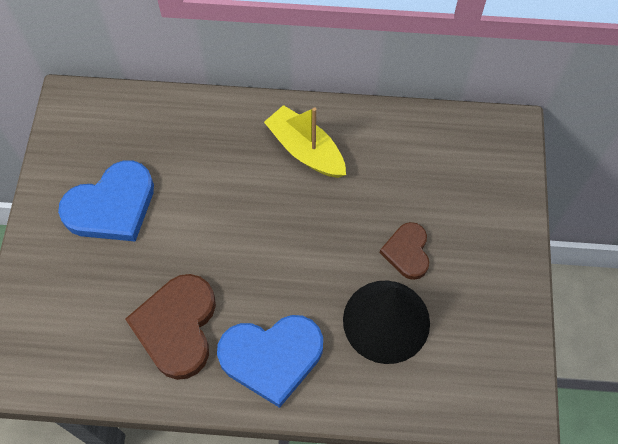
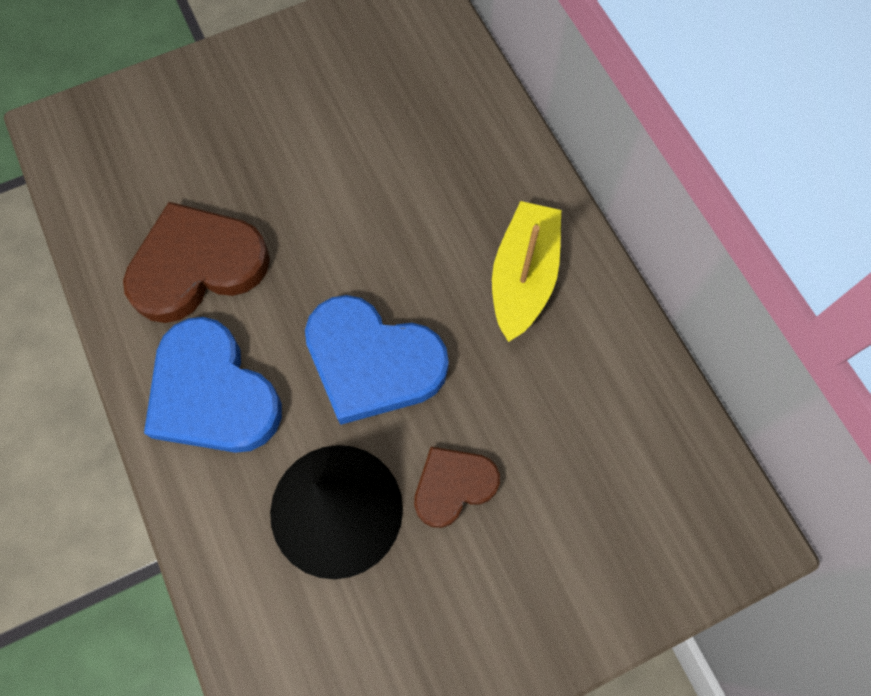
camera: 60 degrees right, 5 degrees up
blue heart [58,160,154,242] -> blue heart moved to [305,295,449,425]

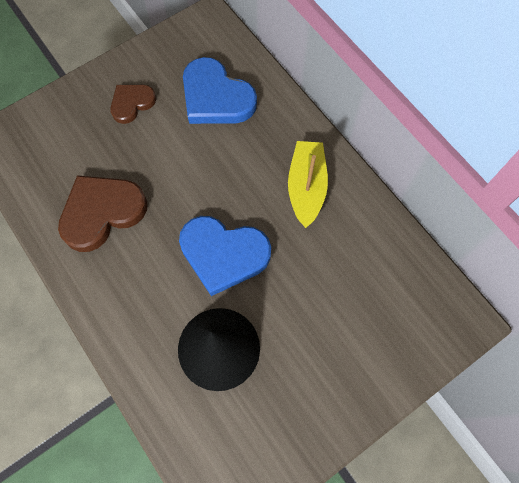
camera: 10 degrees left, 0 degrees up
blue heart [144,317,282,453] -> blue heart moved to [183,57,257,124]
brown heart [414,447,500,528] -> brown heart moved to [110,85,156,124]

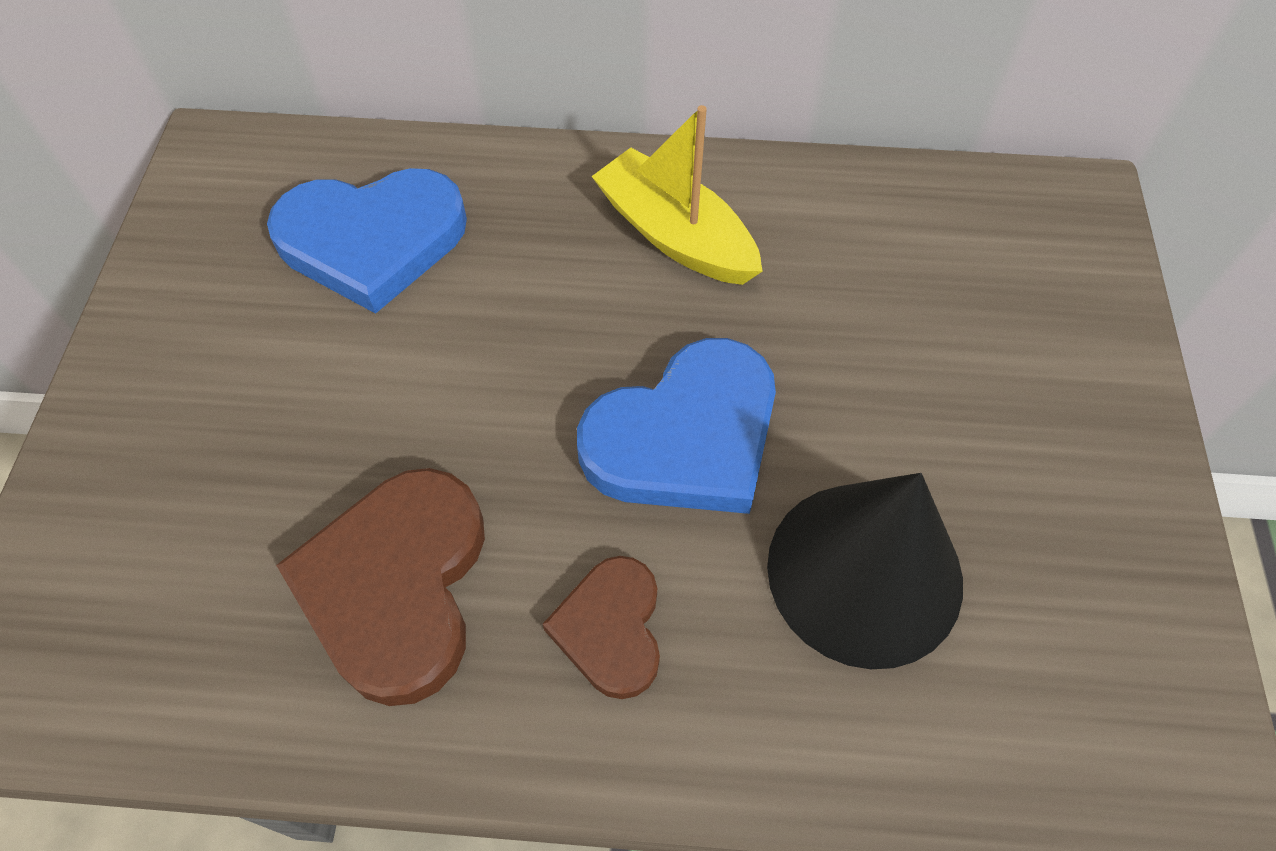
camera: 50 degrees left, 10 degrees down
brown heart [110,85,156,124] -> brown heart moved to [543,556,660,699]

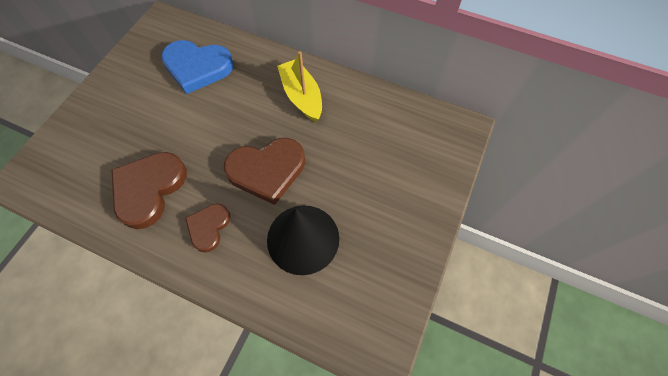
camera: 20 degrees right, 5 degrees up
blue heart [577,338,776,514] -> brown heart [224,138,305,205]

